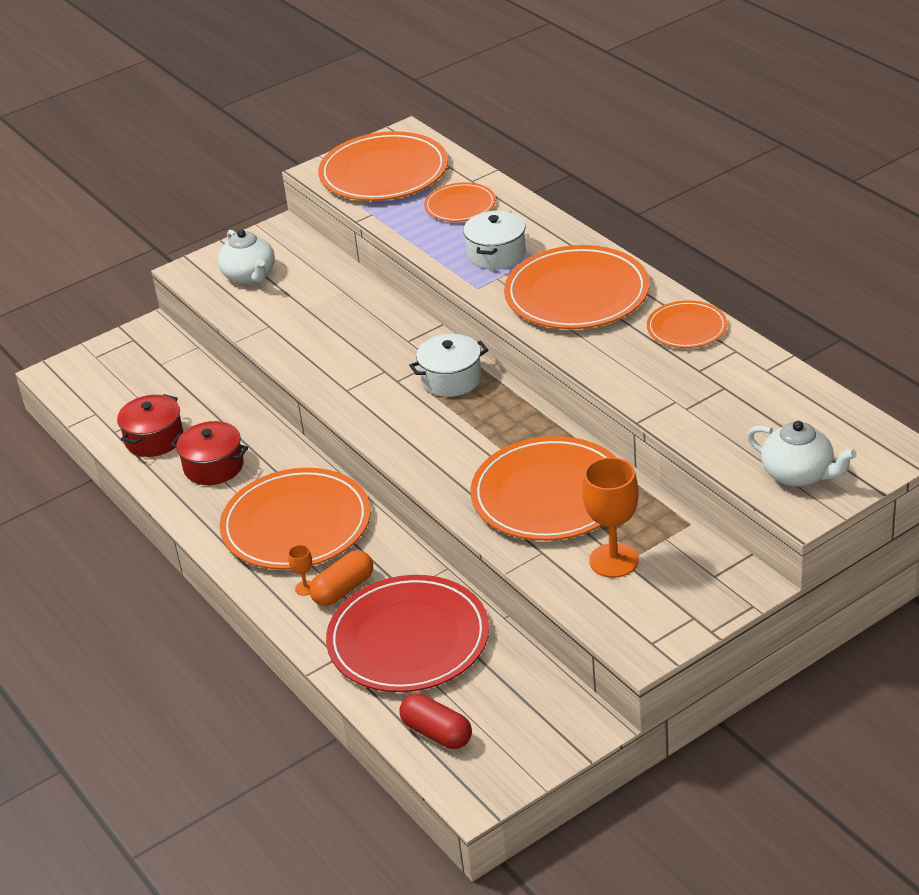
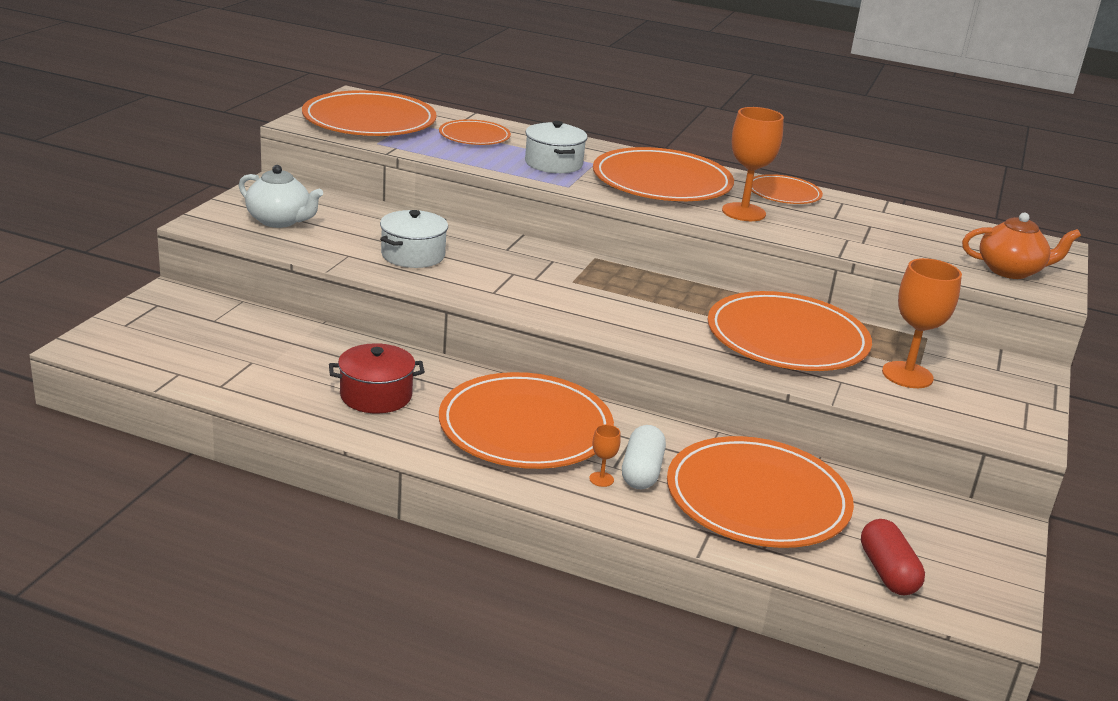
camera: 40 degrees left, 10 degrees down
red pot [117,394,183,457] -> none
orange capsule [309,550,373,606] -> white capsule [622,425,666,489]
red plate [326,575,489,692] -> orange plate [667,436,854,548]
red capsule [399,694,472,749] -> red capsule turned 75 degrees clockwise [861,519,925,595]
white pot [409,334,488,397] -> white pot moved to [380,210,448,268]
white teapot [747,421,857,487] -> orange teapot [962,213,1081,279]
none -> orange goblet [722,107,784,221]

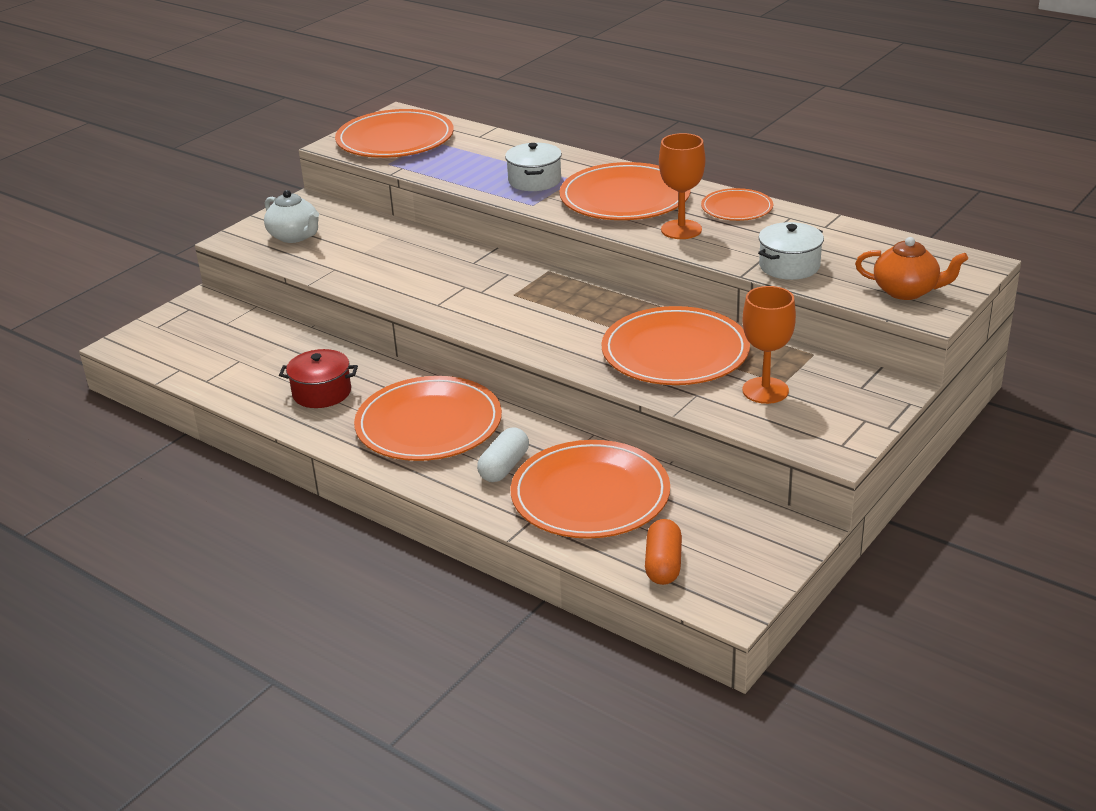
camera: 20 degrees right, 5 degrees up
white pot [380,210,448,268] -> white pot moved to [758,222,824,280]
orange plate [439,119,511,145] -> none
orange goblet [589,424,621,487] -> none
red capsule [861,519,925,595] -> orange capsule [645,519,682,585]

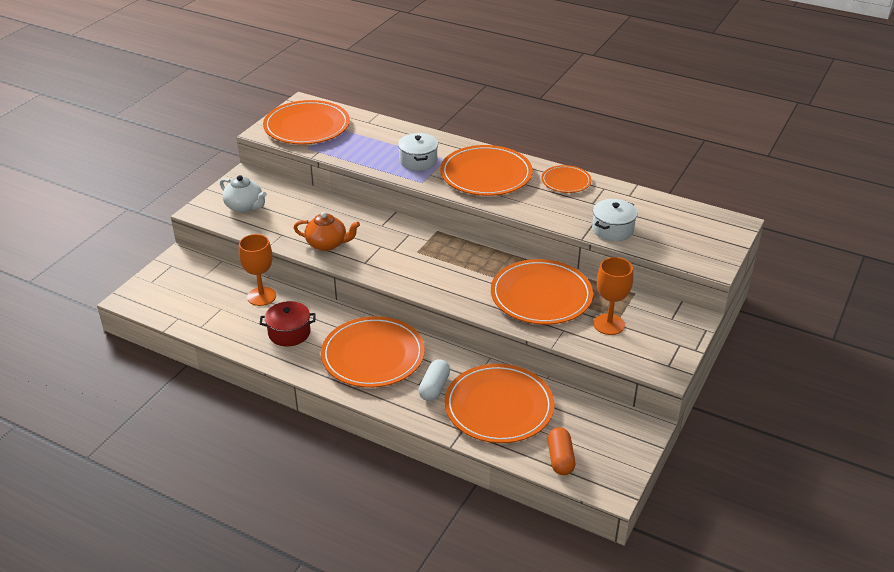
camera: 10 degrees left, 5 degrees up
orange goblet [659,133,705,239] -> orange goblet moved to [239,234,276,306]
orange teapot [855,237,968,300] -> orange teapot moved to [294,212,360,251]

